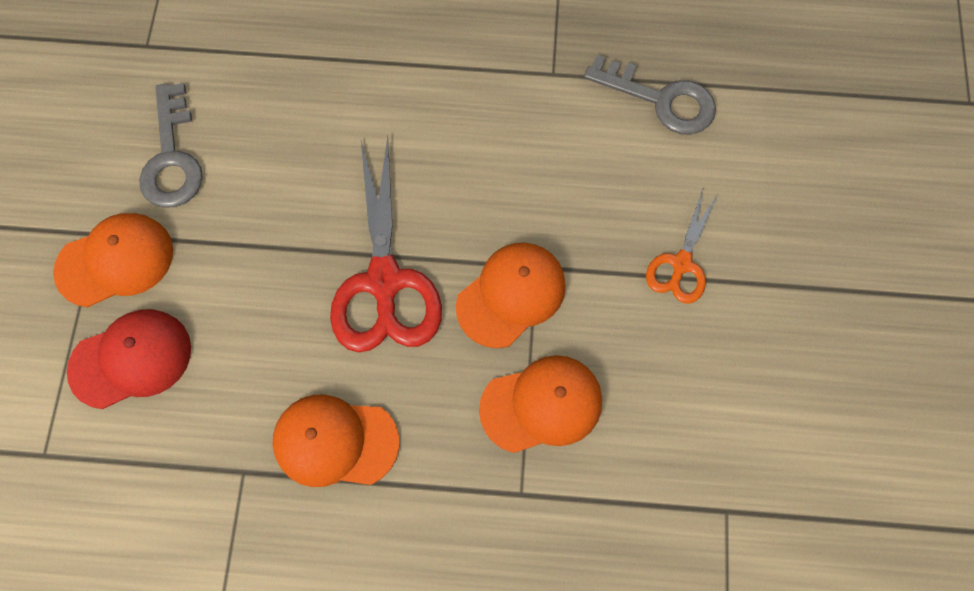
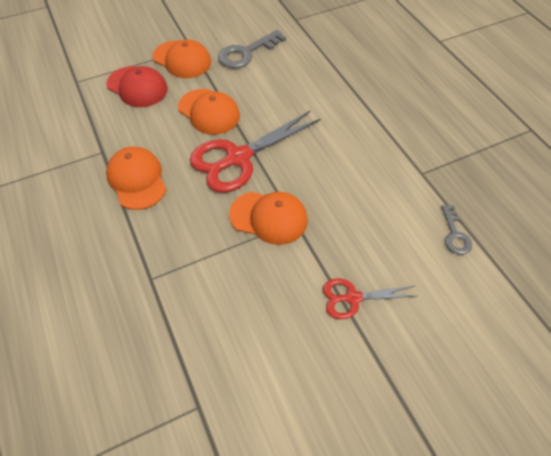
camera: 60 degrees right, 15 degrees down
orange cap [479,355,602,453] -> orange cap moved to [178,89,240,135]
grey key [584,55,716,135] -> grey key [441,205,472,255], size x0.59
orange scissors [646,190,718,304] -> red scissors [323,278,416,319]

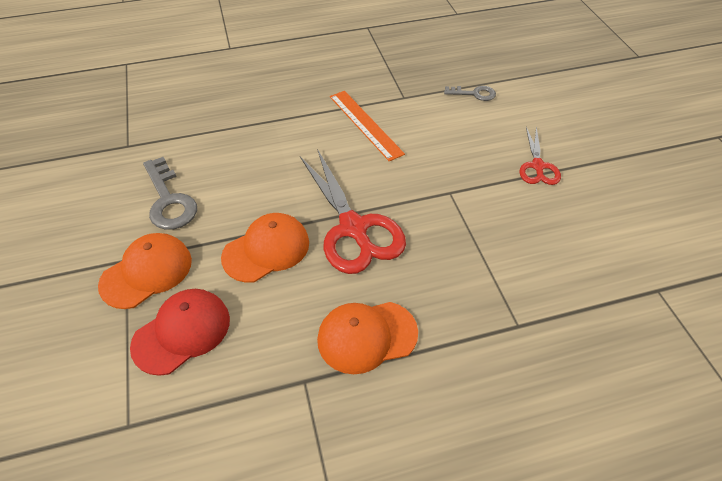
camera: 80 degrees left, 5 degrees down
orange cap [229,192,308,245] -> none
none -> orange ruler [330,91,405,161]

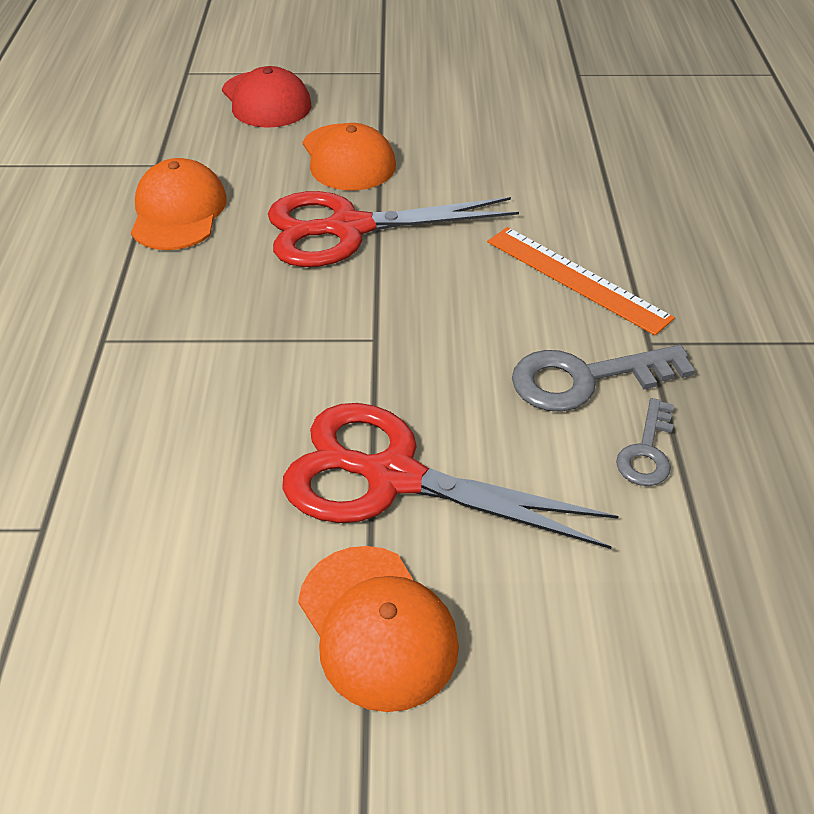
camera: 105 degrees right, 5 degrees down
orange cap [98,233,192,309] -> orange cap moved to [298,546,459,712]
grey key [143,157,197,230] -> grey key moved to [512,345,695,412]
orange ruler [330,91,405,161] -> orange ruler turned 60 degrees clockwise [487,227,675,335]
red scissors [519,126,561,185] -> red scissors [282,403,619,549], size x1.83

